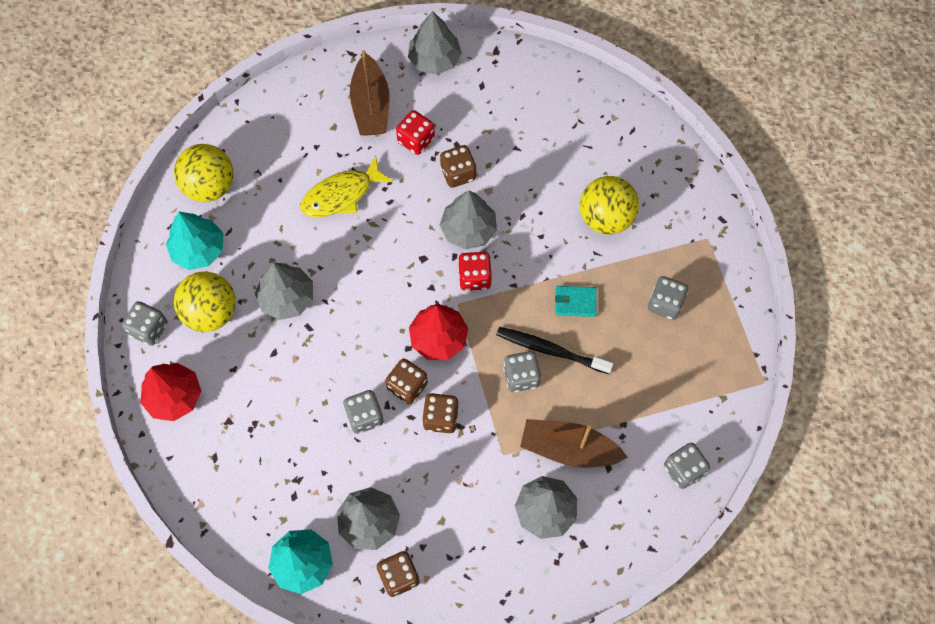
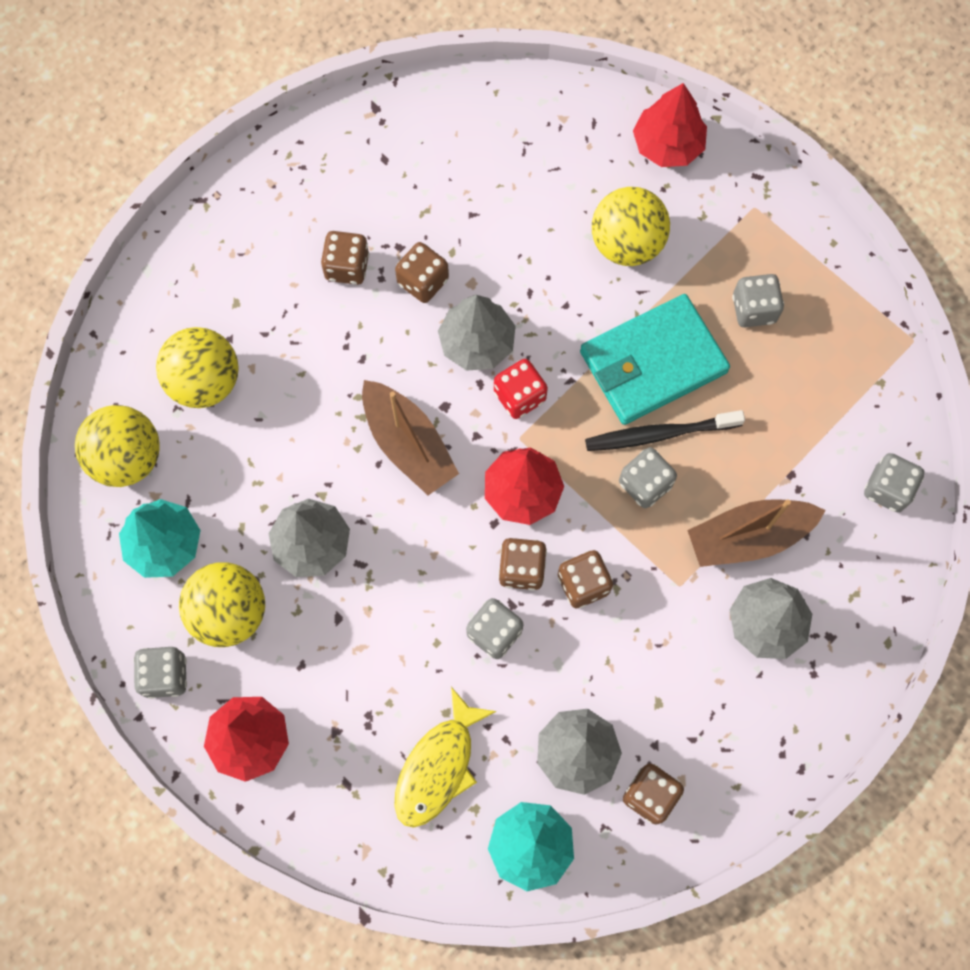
camera: 30 degrees left, 5 degrees up
yellow fish [300,155,393,217] -> yellow fish moved to [394,687,497,828]
brown boat [350,50,390,136] -> brown boat moved to [362,380,459,495]
red dice [396,110,435,155] -> brown dice [321,231,369,285]
grey tree [408,11,462,75] -> none
turquoise wallet [555,286,597,317] -> turquoise wallet [580,294,730,425], size x2.27
none -> yellow ball [156,327,239,408]
none -> red tree [633,83,707,167]

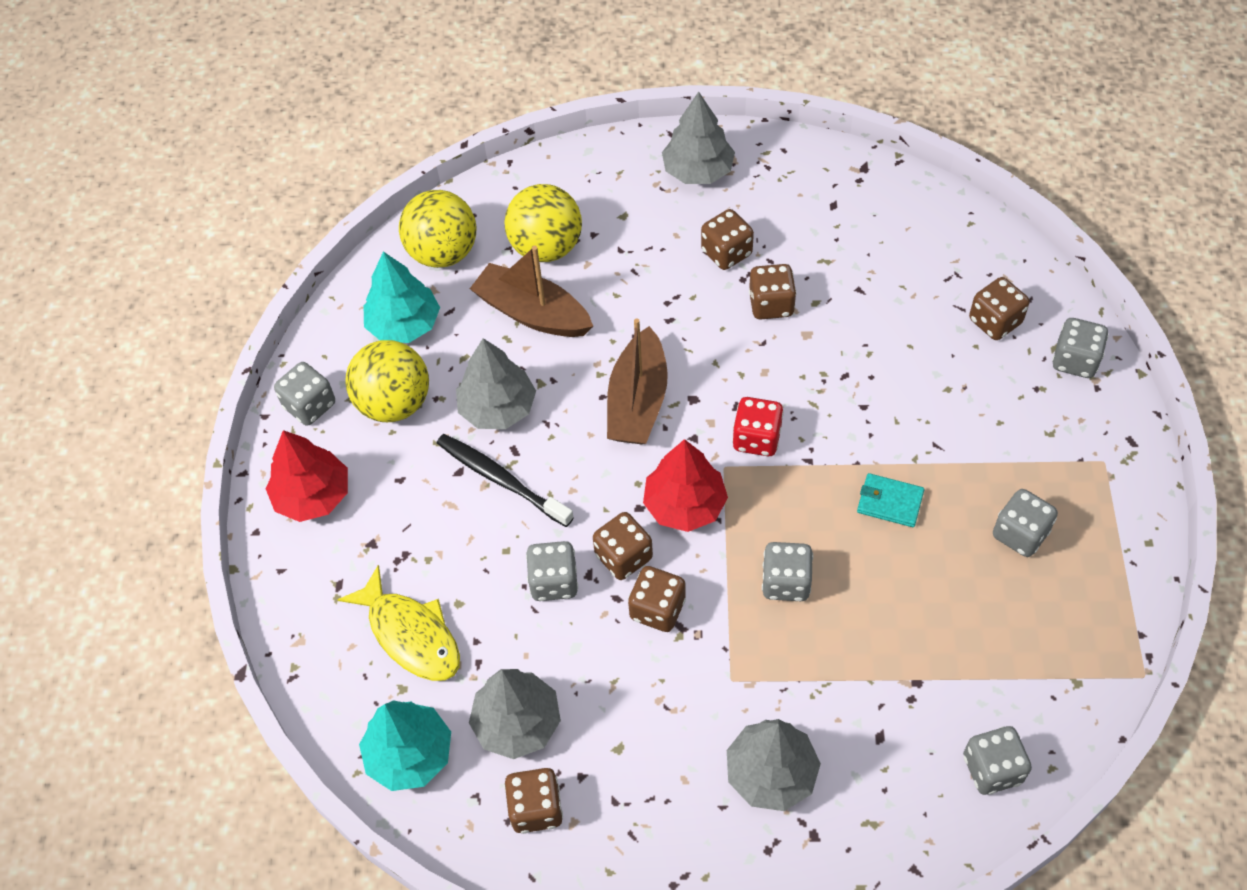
camera: 50 degrees right, 15 degrees down
yellow fish [394,687,497,828] -> yellow fish turned 120 degrees counterclockwise [337,565,460,681]
grey tree [438,294,516,371] -> grey tree moved to [662,92,735,184]
turquoise wallet [580,294,730,425] -> turquoise wallet [857,473,925,527], size x0.44
black toothbrush [585,410,745,451] -> black toothbrush moved to [437,434,574,527]
yellow ball [592,187,670,266] -> none
red tree [633,83,707,167] -> grey dice [1052,318,1109,378]
brown boat [687,499,826,567] -> brown boat moved to [470,246,593,337]
none -> brown dice [969,277,1030,340]

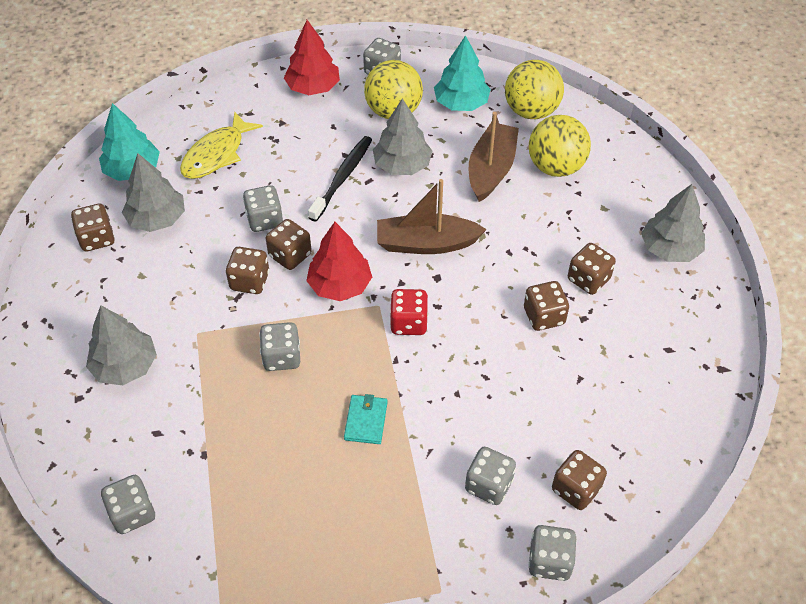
camera: 75 degrees right, 5 degrees down
grey dice [993,489,1058,557] -> grey dice moved to [465,447,516,505]

